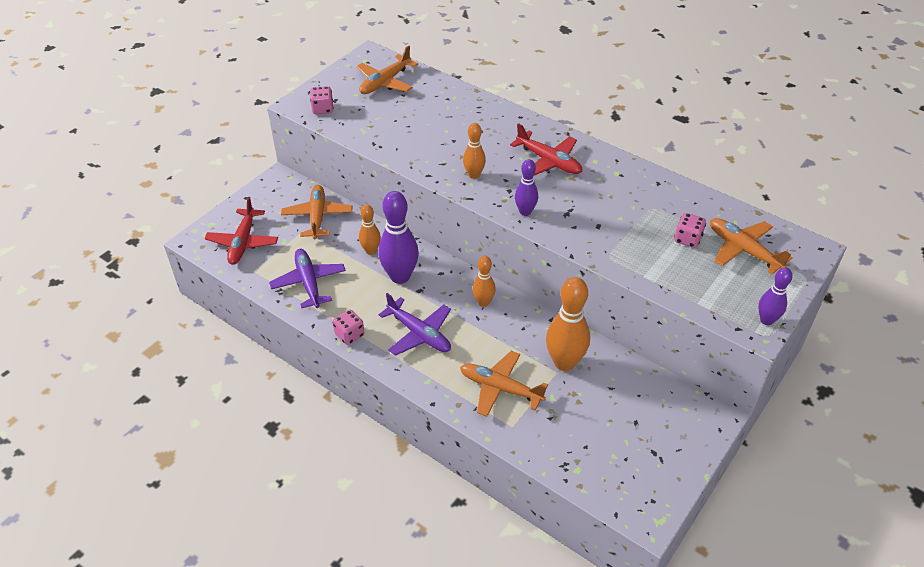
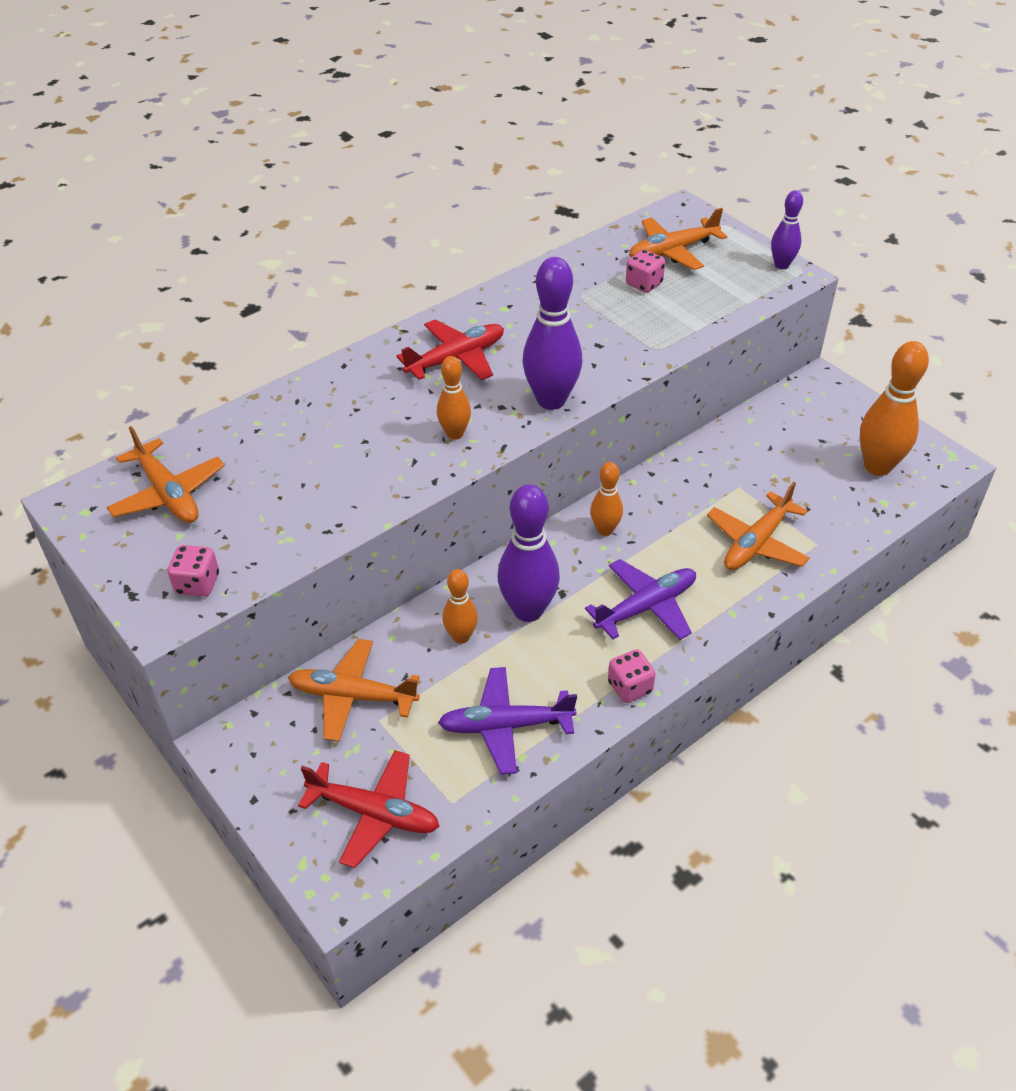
camera: 75 degrees left, 0 degrees up
purple bowling pin [515,159,538,216] -> purple bowling pin [522,257,583,410], size x1.77
orange bowling pin [546,277,590,371] -> orange bowling pin moved to [860,341,929,476]

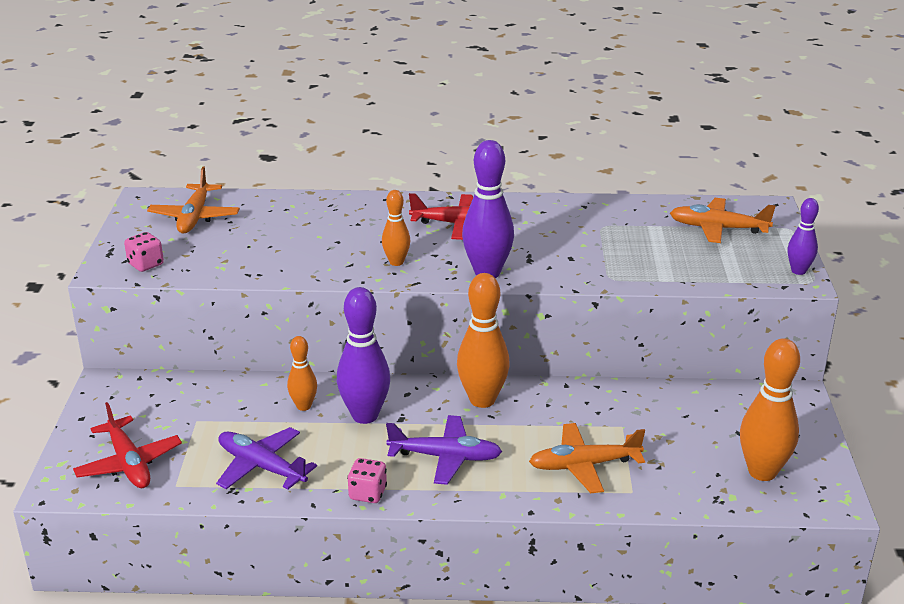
camera: 40 degrees right, 15 degrees down
orange plane [288,639,420,742] -> none
orange bowling pin [590,462,623,536] -> orange bowling pin [457,273,510,408], size x1.77
pink dice [626,249,665,293] -> none

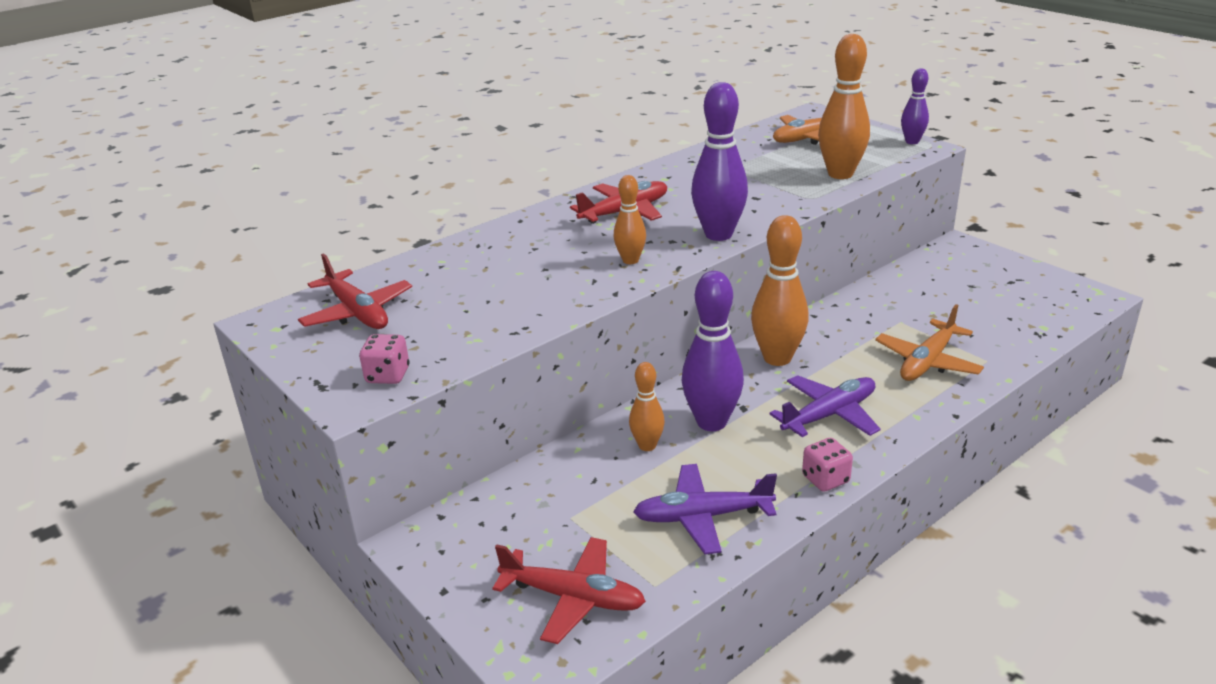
camera: 40 degrees left, 0 degrees up
orange plane [147,167,240,234] -> red plane [298,253,412,329]
orange bowling pin [740,338,800,481] -> orange bowling pin moved to [818,34,870,179]

